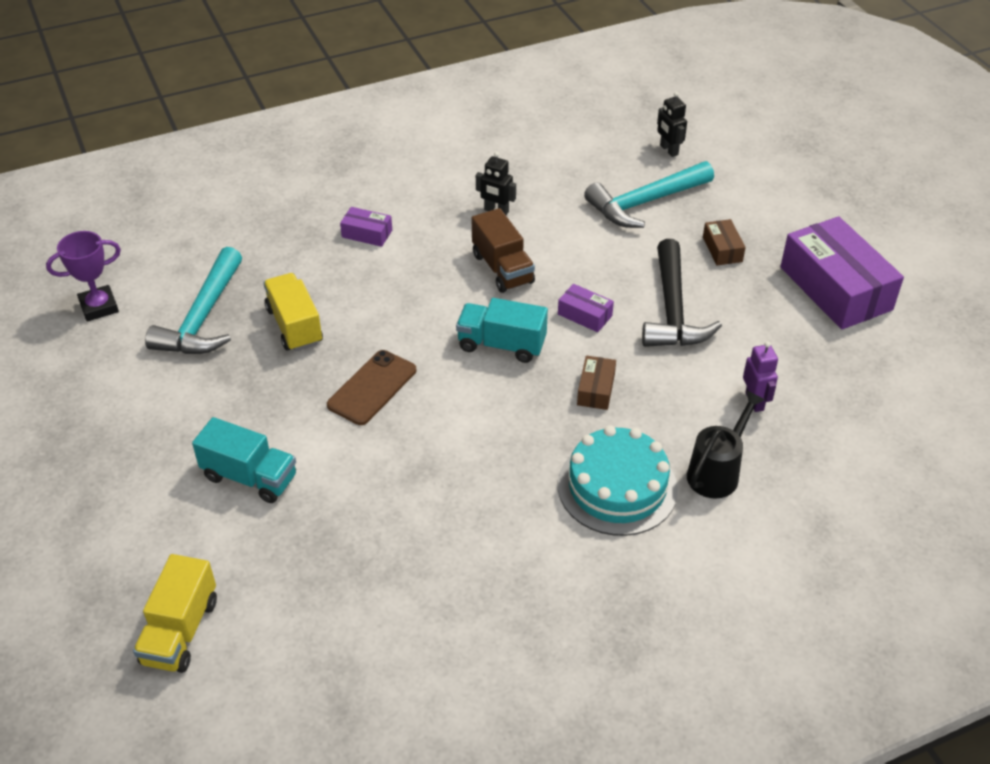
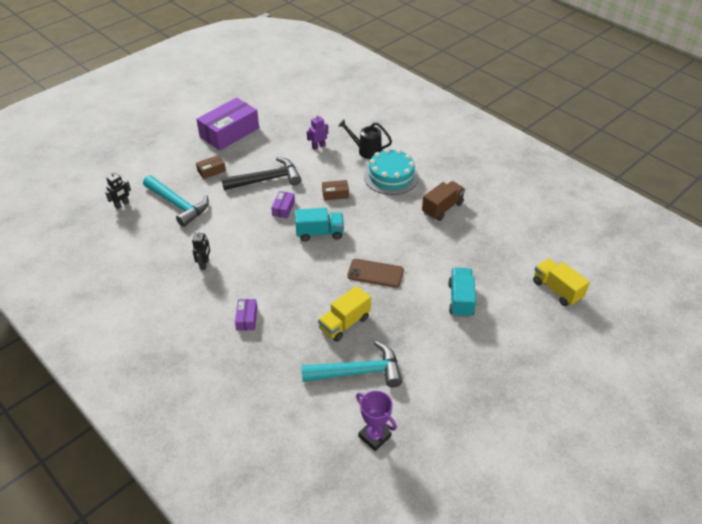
camera: 110 degrees left, 0 degrees up
yellow truck [133,554,217,673] -> yellow truck turned 120 degrees counterclockwise [533,258,590,306]
turquoise truck [456,298,548,363] -> turquoise truck turned 90 degrees counterclockwise [295,208,344,241]
brown truck [472,208,535,293] -> brown truck moved to [422,181,465,221]

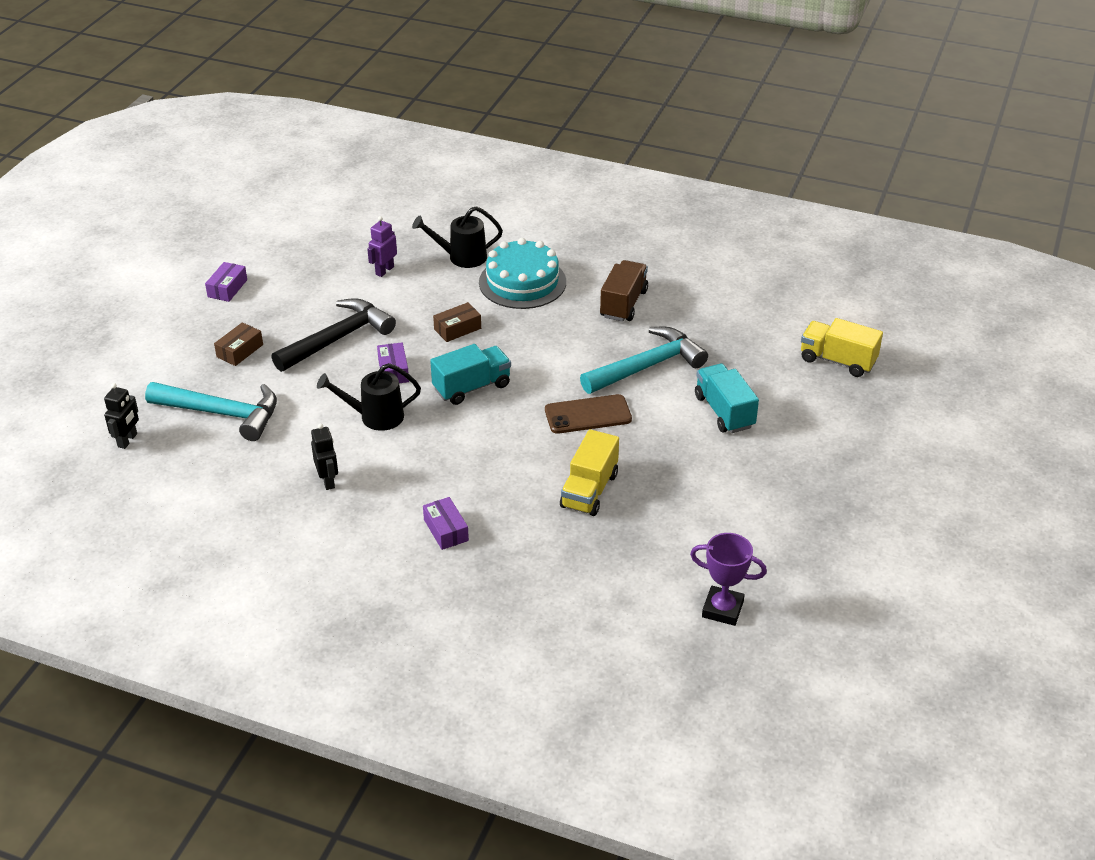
camera: 25 degrees left, 5 degrees down
purple box [196,97,259,151] -> purple box [205,262,247,302], size x0.45
turquoise hammer [301,341,402,388] -> turquoise hammer moved to [580,327,708,394]
none -> black watering can [317,363,421,431]

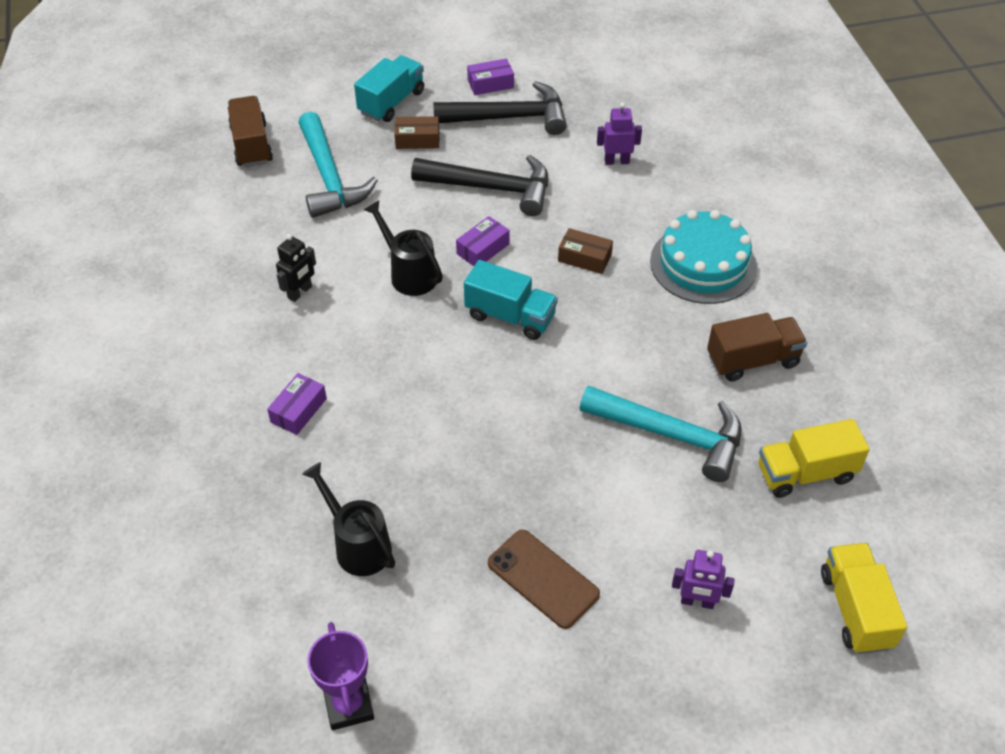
camera: 55 degrees right, 10 degrees up
black robot [104,383,139,449] -> brown truck [228,96,273,167]
black watering can [412,206,503,268] -> black watering can moved to [302,462,395,576]
brown phone [545,394,632,434] -> brown phone moved to [488,530,600,629]
yellow truck [560,429,619,516] -> yellow truck moved to [758,419,870,498]
turquoise truck [695,364,759,433] -> turquoise truck moved to [354,55,424,122]
none -> black hammer [433,81,567,135]
none -> purple robot [672,550,735,609]

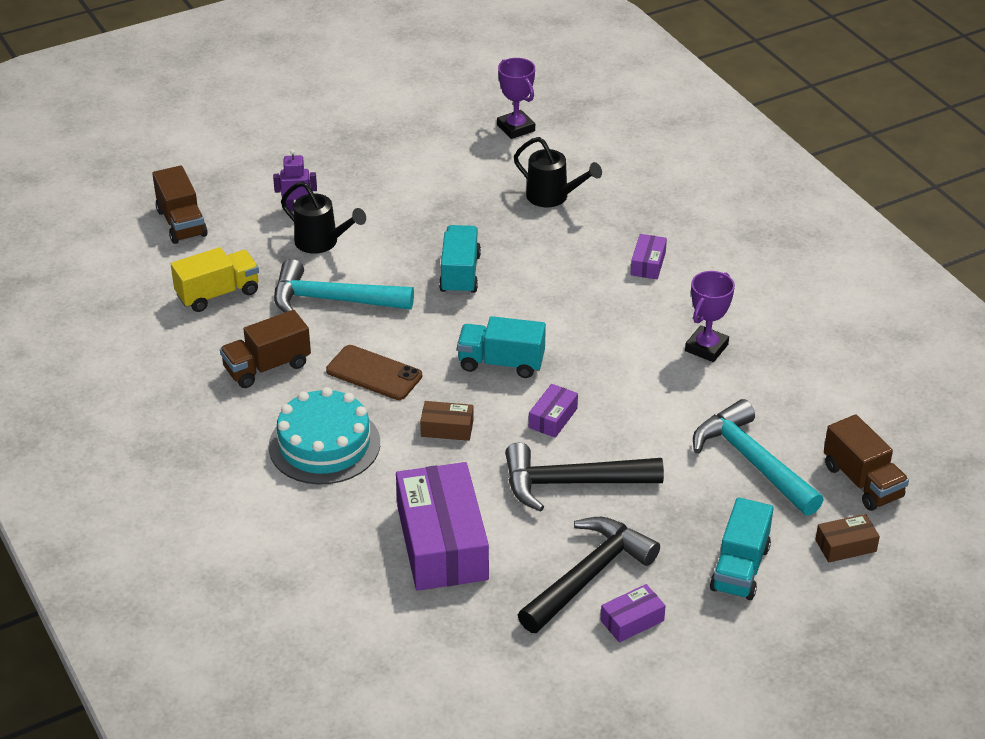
camera: 165 degrees right, 10 degrees down
black robot [276,234,316,302] -> purple trophy [685,271,735,362]
black watering can [364,200,443,296] -> black watering can moved to [281,182,366,254]
brown box [394,116,439,149] -> brown box moved to [815,514,880,562]
black hammer [433,81,567,135] -> black hammer turned 150 degrees clockwise [518,517,660,633]
brown phone [488,530,600,629] -> brown phone moved to [326,345,422,400]
purple robot [597,103,642,165] -> purple box [396,462,489,591]
yellow truck [821,543,907,654] -> brown truck [152,165,208,244]
none -> turquoise truck [439,225,481,295]

